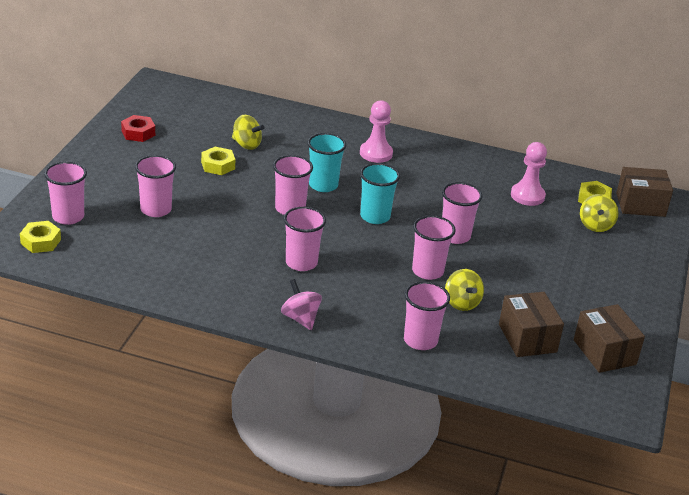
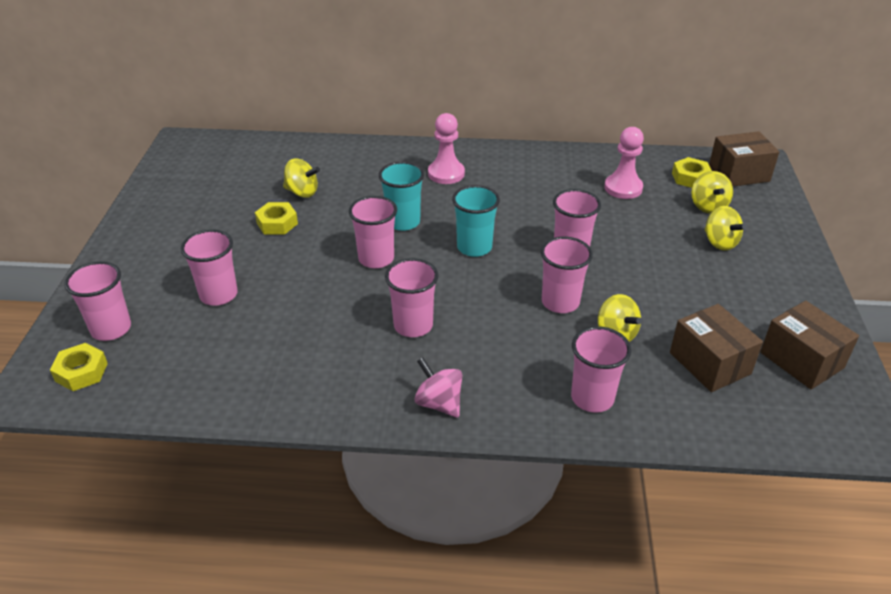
camera: 10 degrees left, 5 degrees up
red nut [121,115,155,142] -> none
none -> yellow spinning top [704,206,747,251]

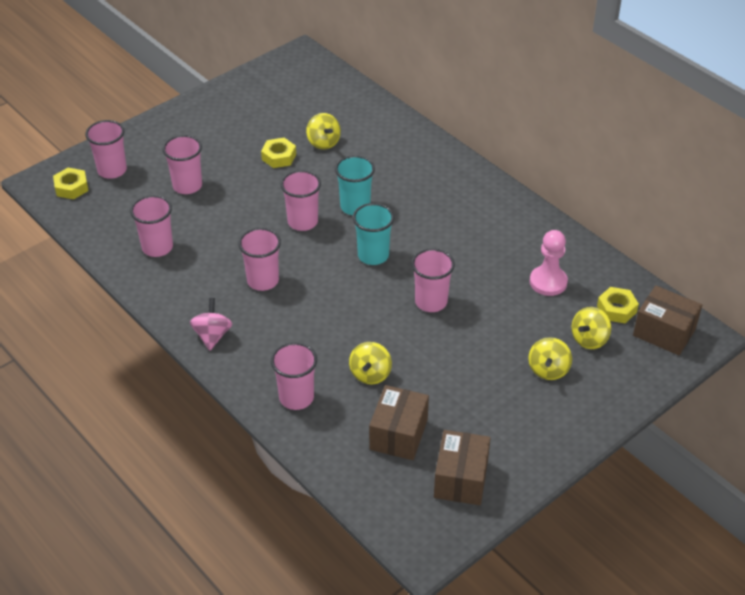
camera: 45 degrees right, 5 degrees up
pink pawn [428,113,465,184] -> none
pink cup [541,237,593,313] -> pink cup moved to [130,195,173,257]

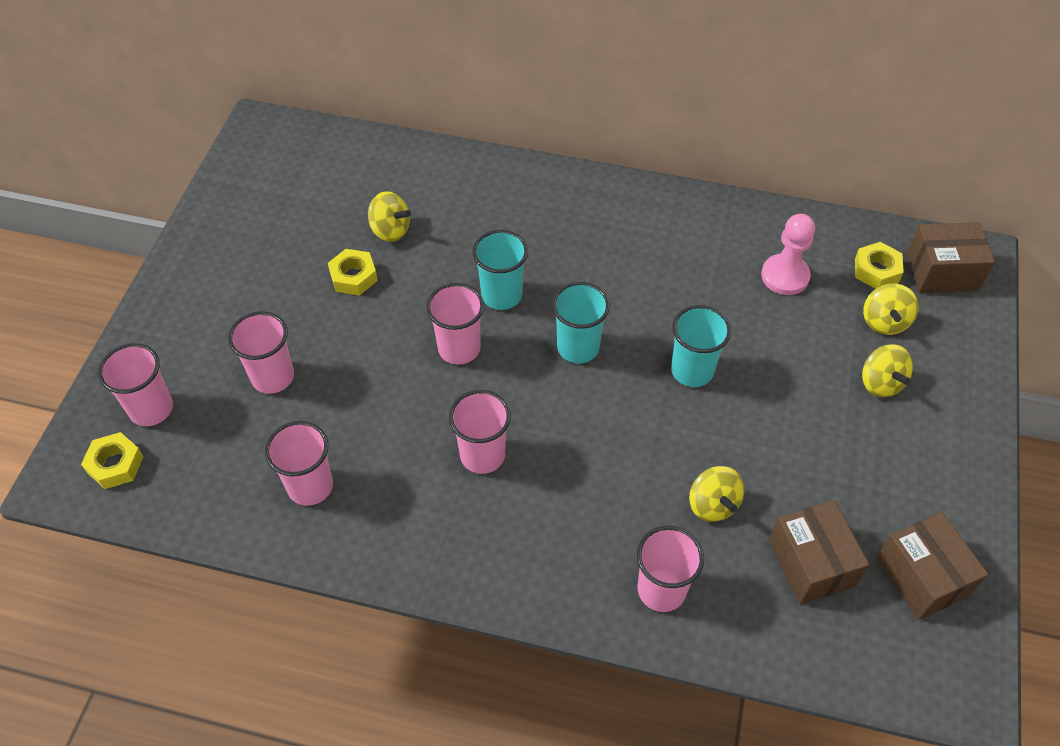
camera: 35 degrees left, 10 degrees up
pink spinning top [190,298,232,351] -> none
pink cup [412,248,455,312] -> turquoise cup [671,305,731,387]

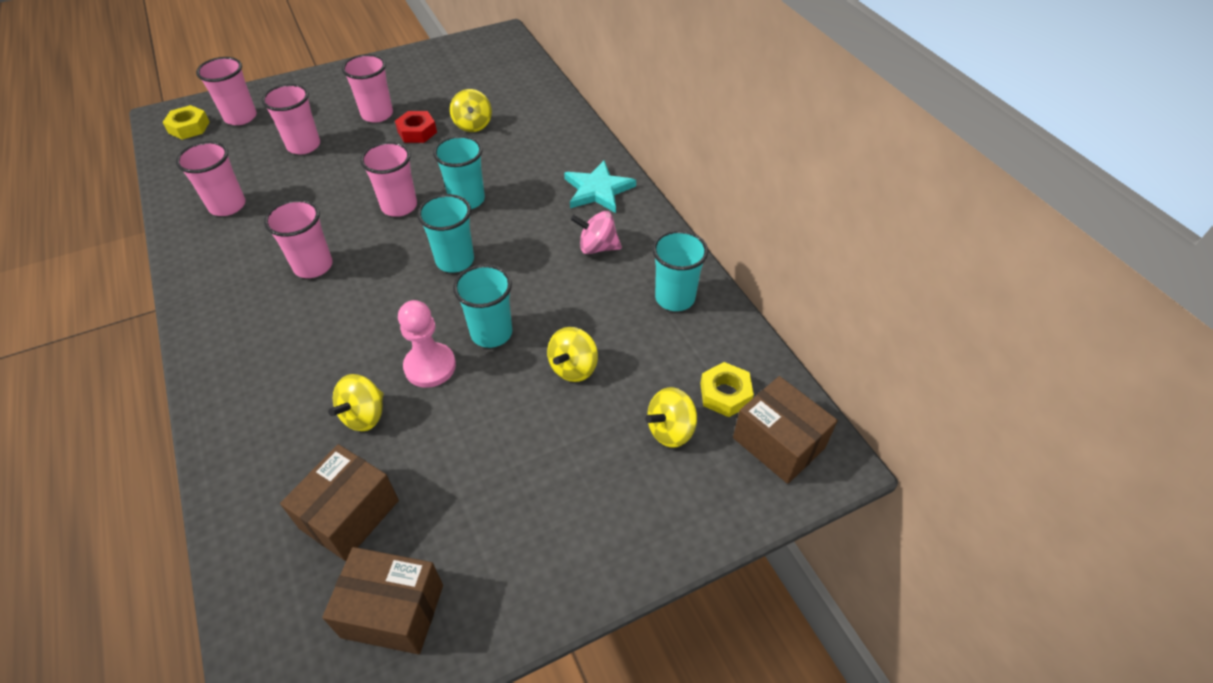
camera: 50 degrees right, 5 degrees down
yellow nut [328,249,378,295] -> red nut [395,111,437,143]
pink cup [637,526,704,612] -> pink cup moved to [342,54,393,123]
pink pawn [761,214,815,295] -> pink pawn moved to [398,300,456,388]
yellow spinning top [862,344,913,397] -> yellow spinning top moved to [547,327,598,382]
brown box [876,512,988,620] -> brown box turned 75 degrees clockwise [322,547,443,655]
none -> turquoise star [564,160,636,213]
none -> pink spinning top [571,211,622,254]
none -> turquoise cup [652,230,708,311]

